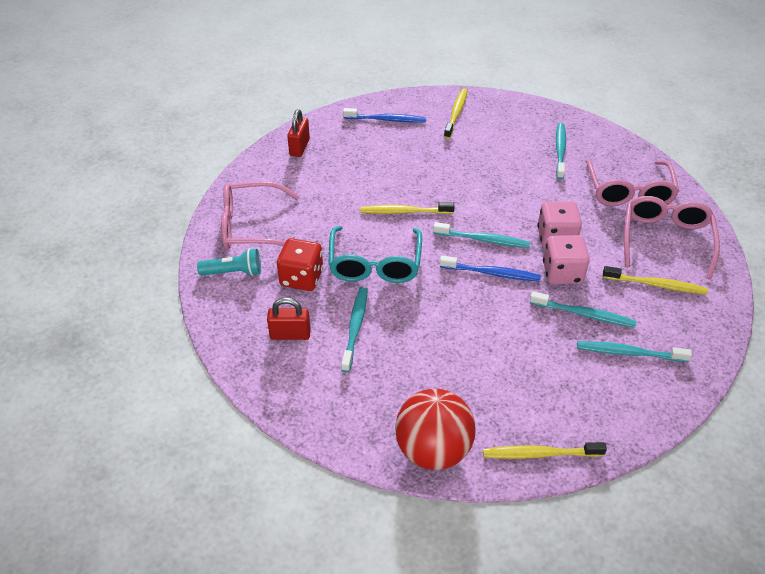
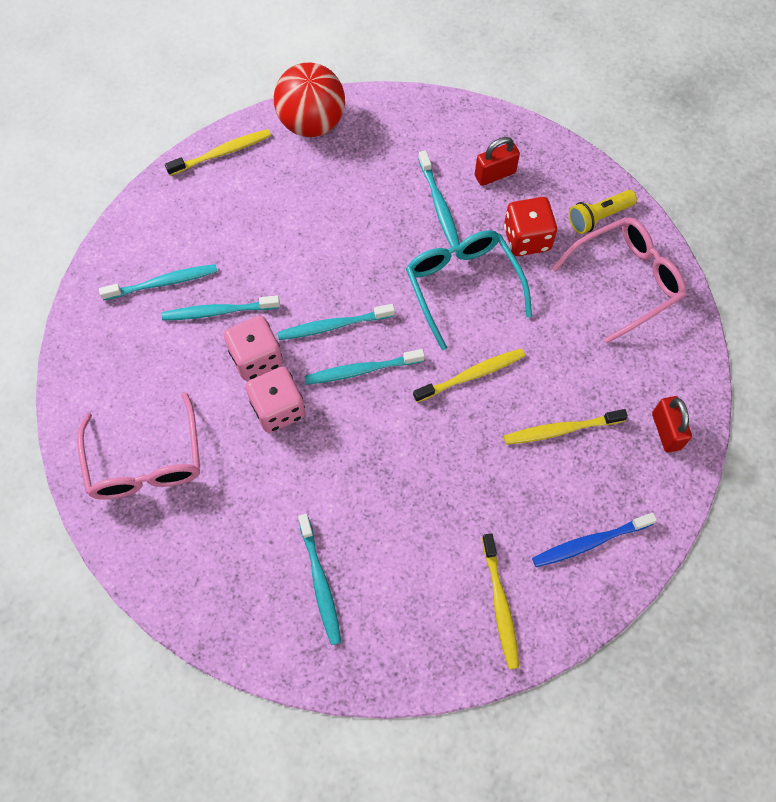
camera: 155 degrees right, 20 degrees up
turquoise flashlight [197,248,261,276] -> yellow flashlight [569,190,637,234]
blue toothbrush [440,256,541,282] -> turquoise toothbrush [277,304,395,340]
pink glasses [586,159,679,206] -> none
yellow toothbrush [603,266,708,295] -> yellow toothbrush moved to [504,409,628,445]

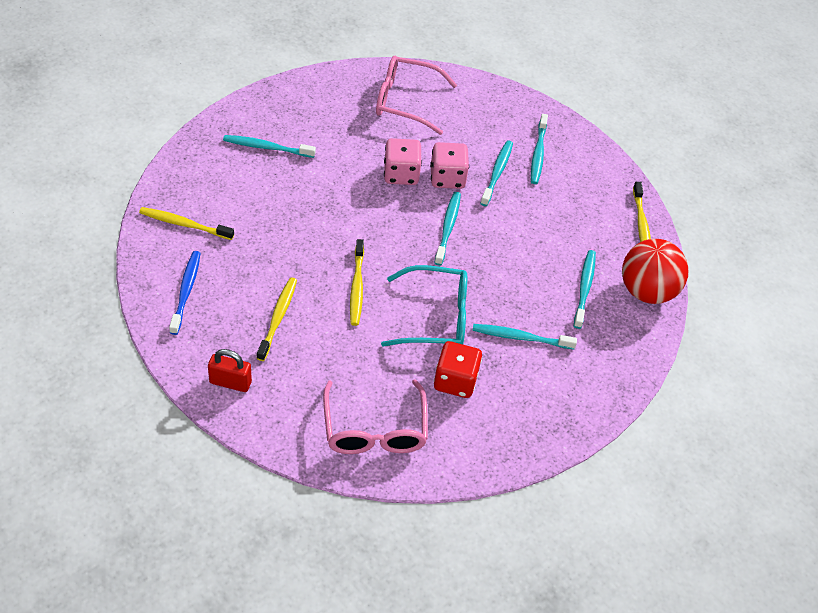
camera: 110 degrees right, 15 degrees down
turquoise toothbrush [304,349,425,385] -> turquoise toothbrush moved to [574,250,596,329]
red padlock [475,137,520,186] -> none
yellow flashlight [569,190,637,234] -> none

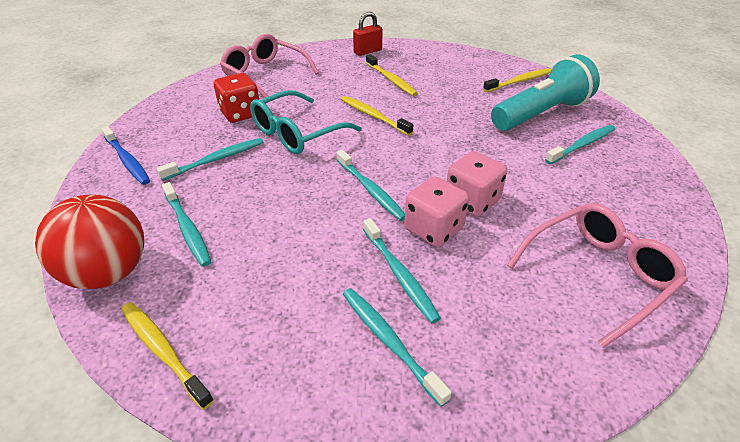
camera: 140 degrees right, 10 degrees down
blue toothbrush [169,251,201,335] -> blue toothbrush moved to [101,126,150,185]
none -> turquoise flashlight [491,55,600,131]

